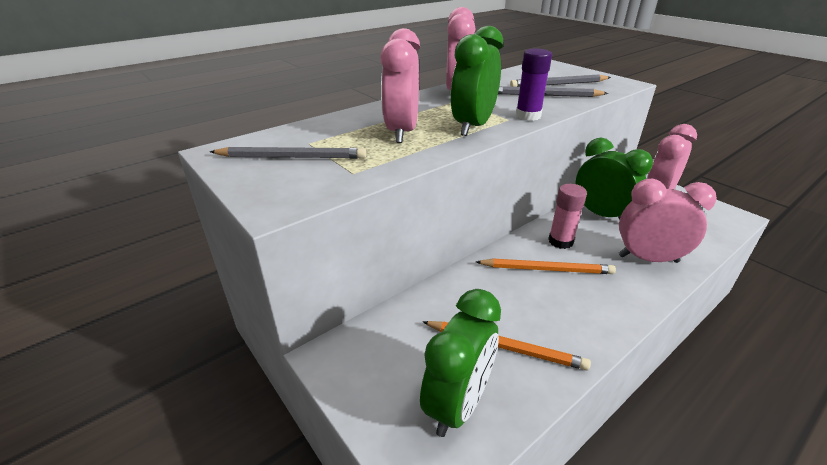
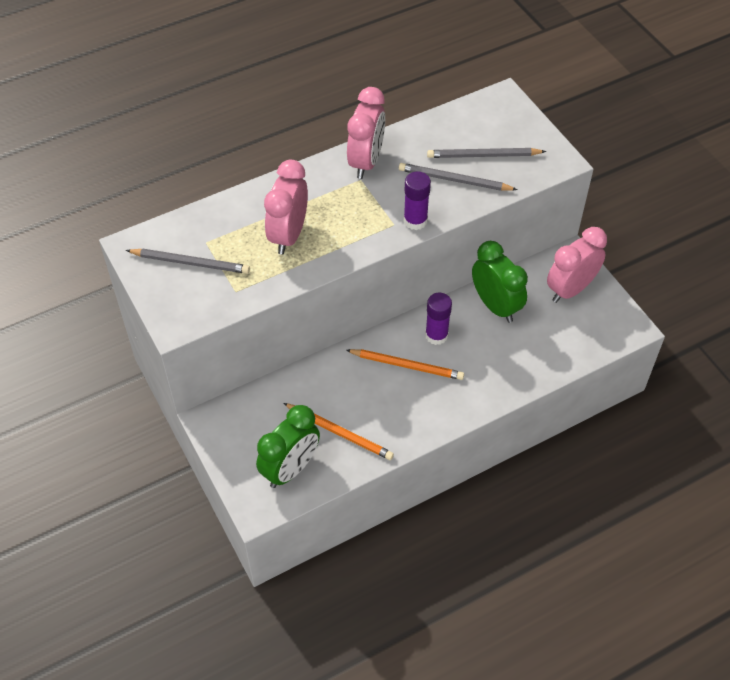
camera: 10 degrees right, 20 degrees up
green clock [451,26,503,136] -> none
pink glue stick [548,184,587,249] -> purple glue stick [425,293,452,345]
pink clock [619,179,717,263] -> none

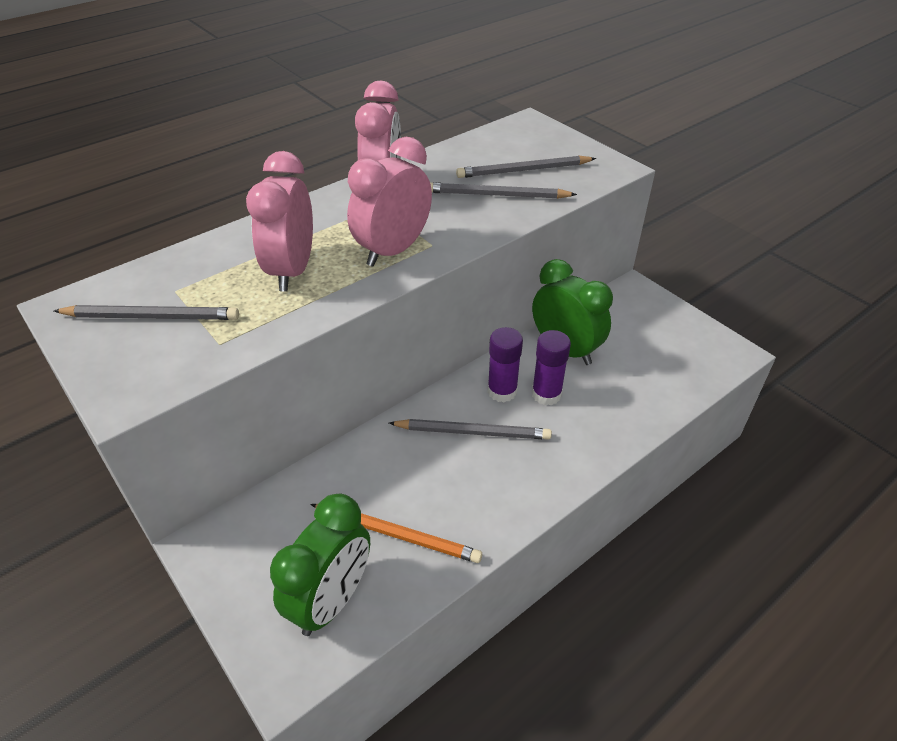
camera: 10 degrees left, 10 degrees down
orange pencil [346,349,464,380] -> grey pencil [389,419,552,440]
purple glue stick [403,171,431,230] -> purple glue stick moved to [532,330,571,405]
pink clock [547,227,607,303] -> pink clock moved to [347,137,432,267]

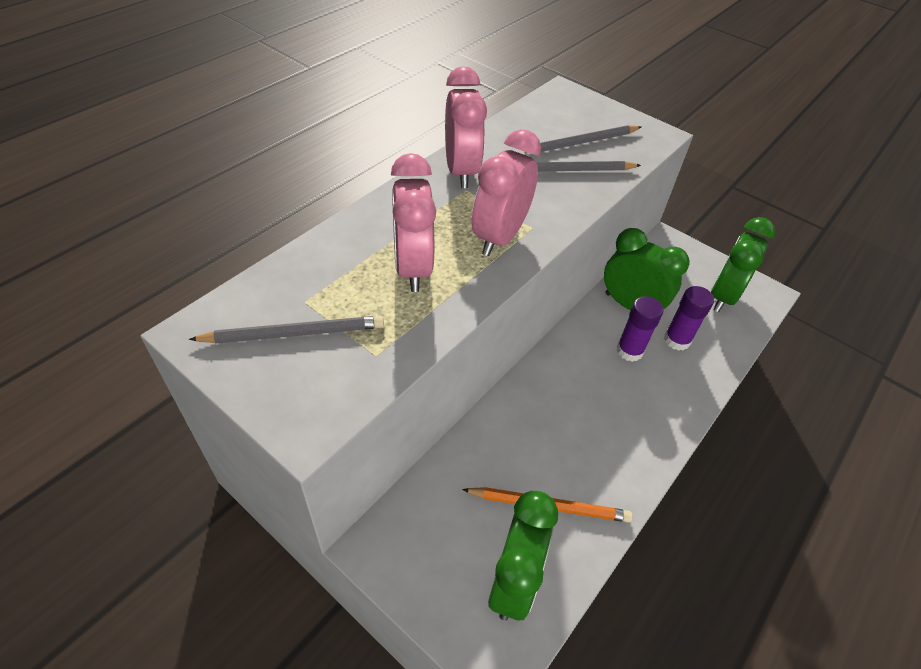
camera: 15 degrees left, 5 degrees up
grey pencil [389,419,552,440] -> none
purple glue stick [487,327,523,402] -> purple glue stick moved to [664,286,714,351]
none -> green clock [711,217,775,312]

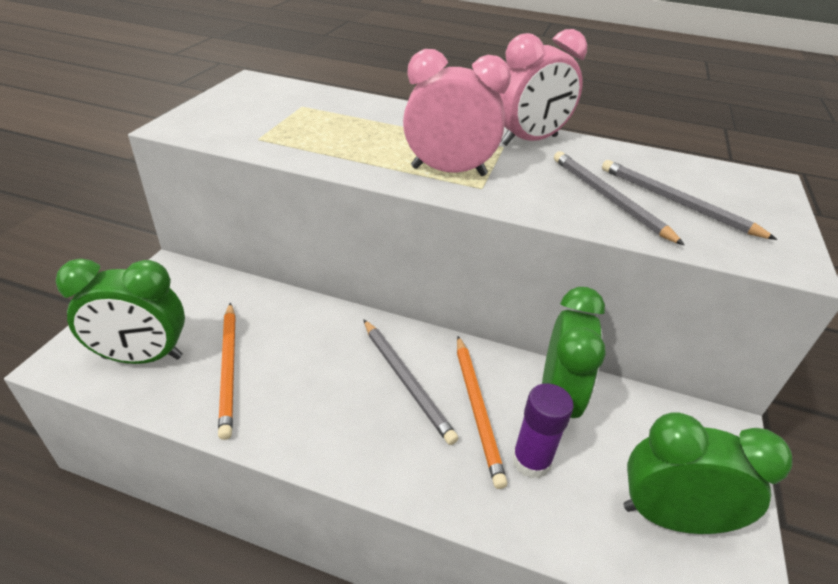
camera: 70 degrees right, 10 degrees down
grey pencil [189,316,384,343] -> grey pencil moved to [363,319,459,445]
pink clock [391,153,436,292] -> none
purple glue stick [616,296,663,362] -> orange pencil [457,336,507,489]

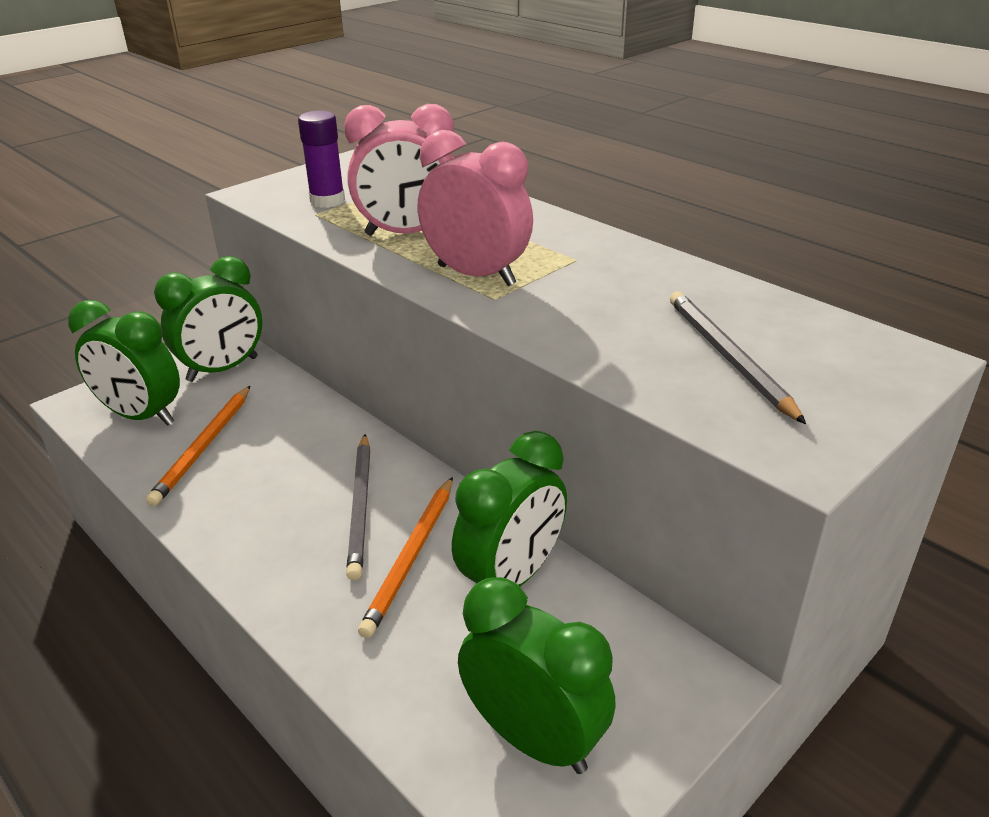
camera: 30 degrees right, 5 degrees down
pink clock [499,29,587,146] -> pink clock moved to [344,104,454,236]
purple glue stick [512,383,574,479] -> purple glue stick moved to [298,111,345,208]
grey pencil [554,151,685,246] -> none
none -> green clock [154,256,262,382]

